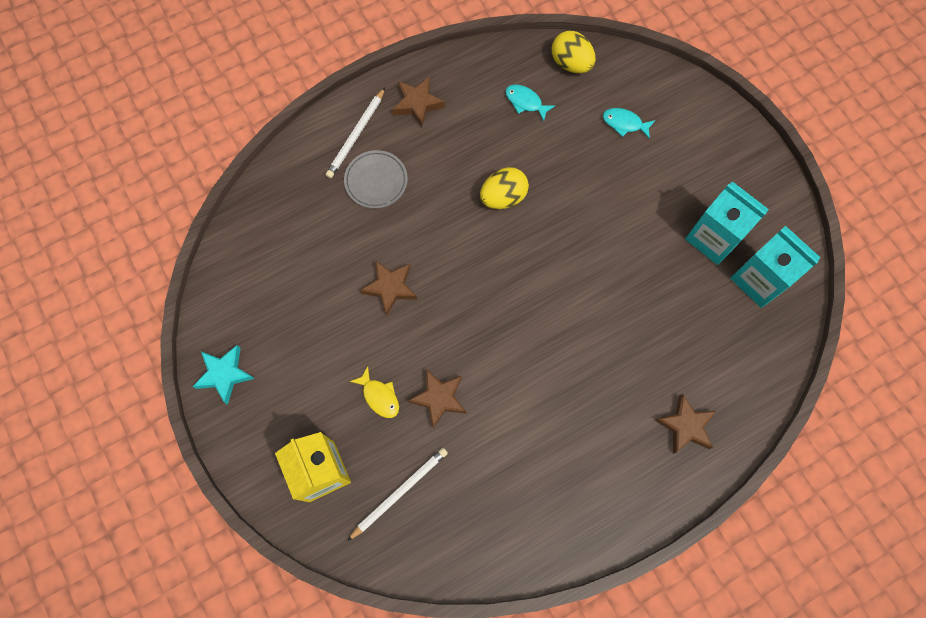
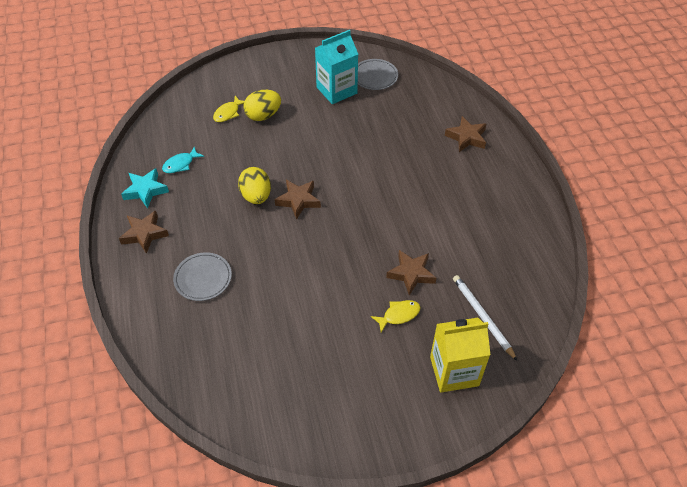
camera: 75 degrees left, 20 degrees down
turquoise star [192,345,255,404] -> turquoise star moved to [121,168,169,208]
white pencil [326,88,385,178] -> none
brown star [360,260,417,316] -> brown star moved to [274,180,321,220]
yellow egg [552,31,596,73] -> yellow egg moved to [244,90,281,121]
turquoise fish [603,108,655,139] -> yellow fish [213,96,245,122]
turquoise carton [730,226,821,308] -> grey plate [358,59,398,90]

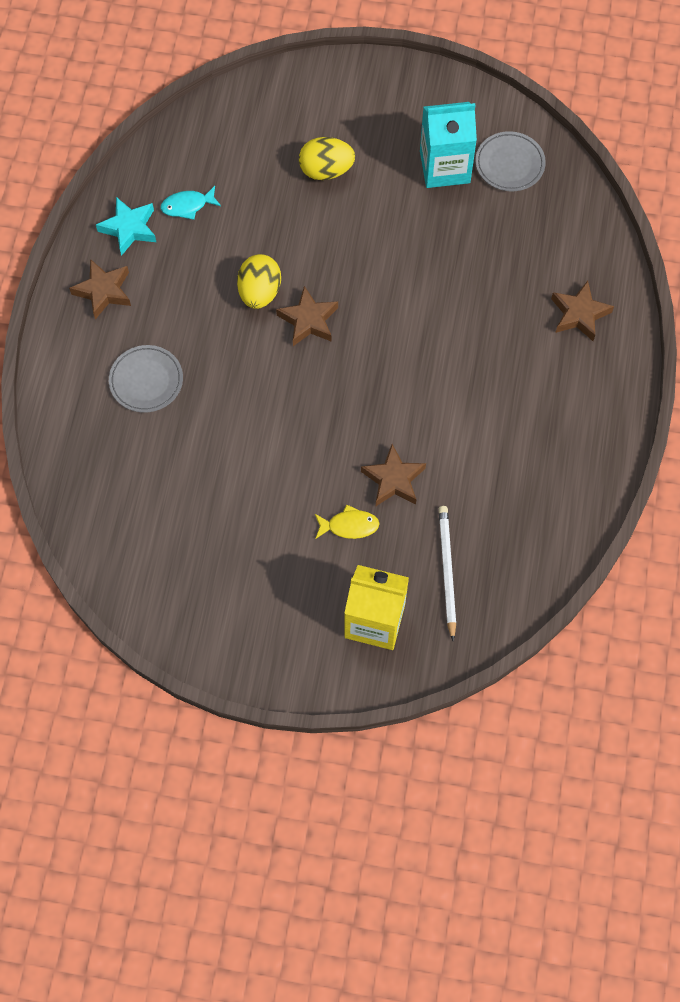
camera: 25 degrees right, 15 degrees up
yellow fish [213,96,245,122] -> none

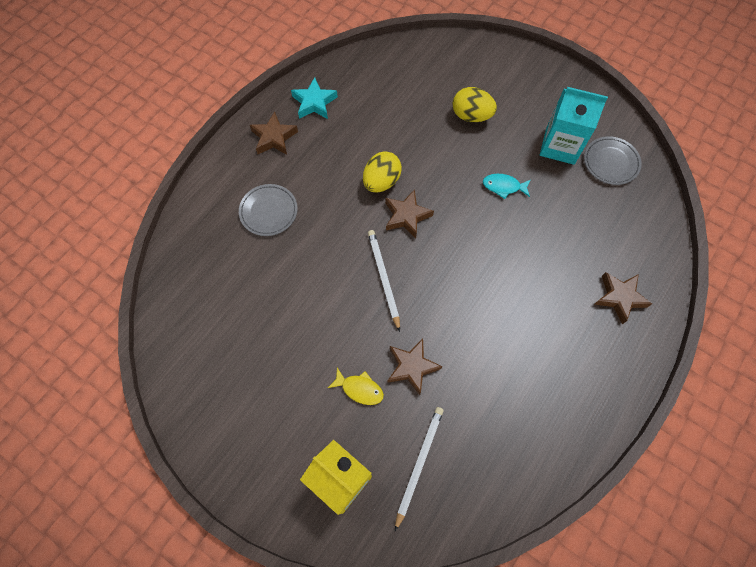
camera: 25 degrees right, 0 degrees up
turquoise fish [161,186,221,220] -> turquoise fish moved to [483,174,531,199]
none -> white pencil [368,230,400,332]

